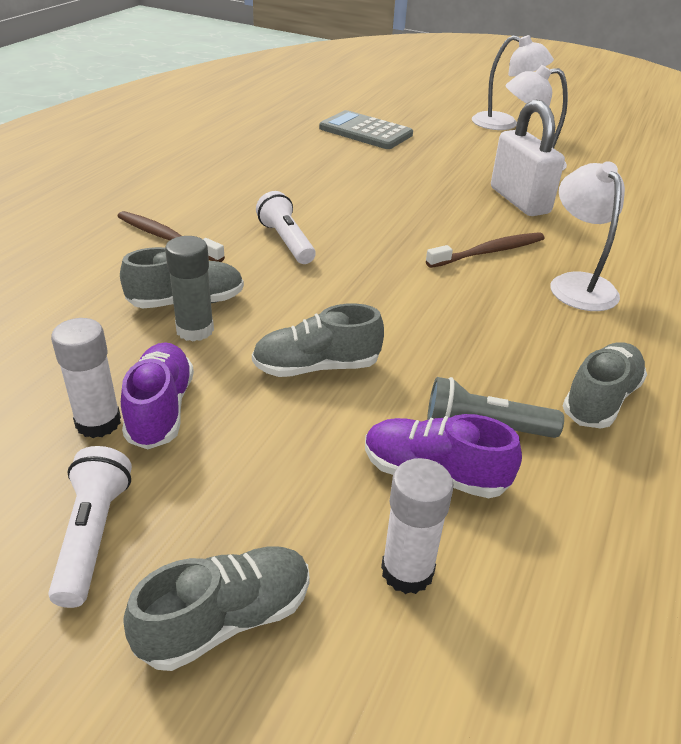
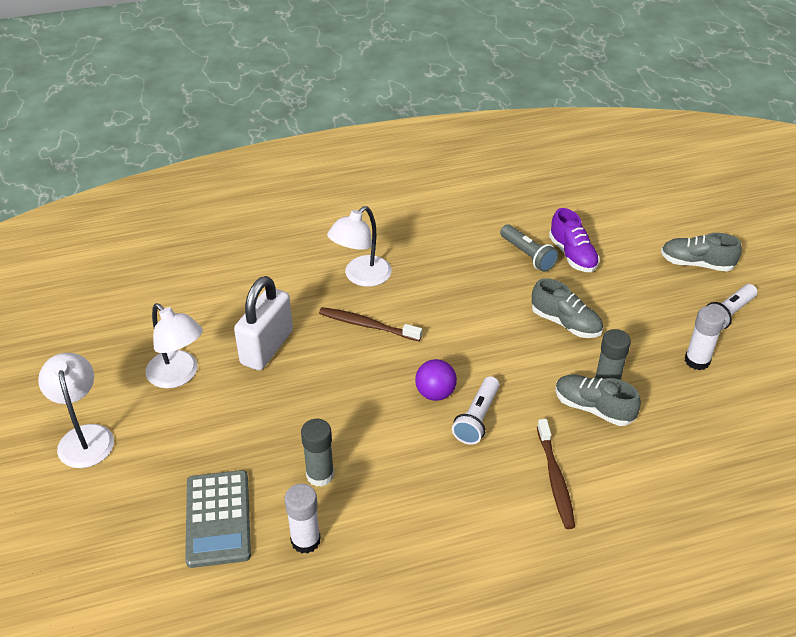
camera: 130 degrees left, 5 degrees up
purple shoe [121,342,194,449] -> none
white glue stick [381,458,453,594] -> white glue stick moved to [285,484,321,554]
grey shoe [563,342,647,428] -> none
none -> grey glue stick [301,419,334,487]
none -> purple ball [415,359,457,401]

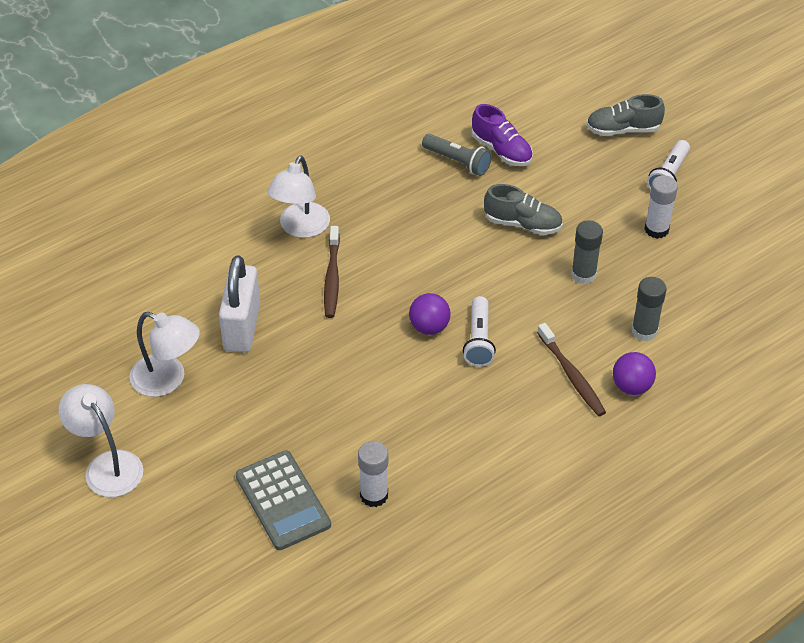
camera: 20 degrees left, 5 degrees up
grey glue stick [301,419,334,487] -> grey glue stick moved to [632,277,666,341]
brown toothbrush [319,307,422,341] -> brown toothbrush turned 90 degrees counterclockwise [324,226,340,318]
grey shoe [555,374,641,426] -> none
none -> purple ball [613,352,656,395]

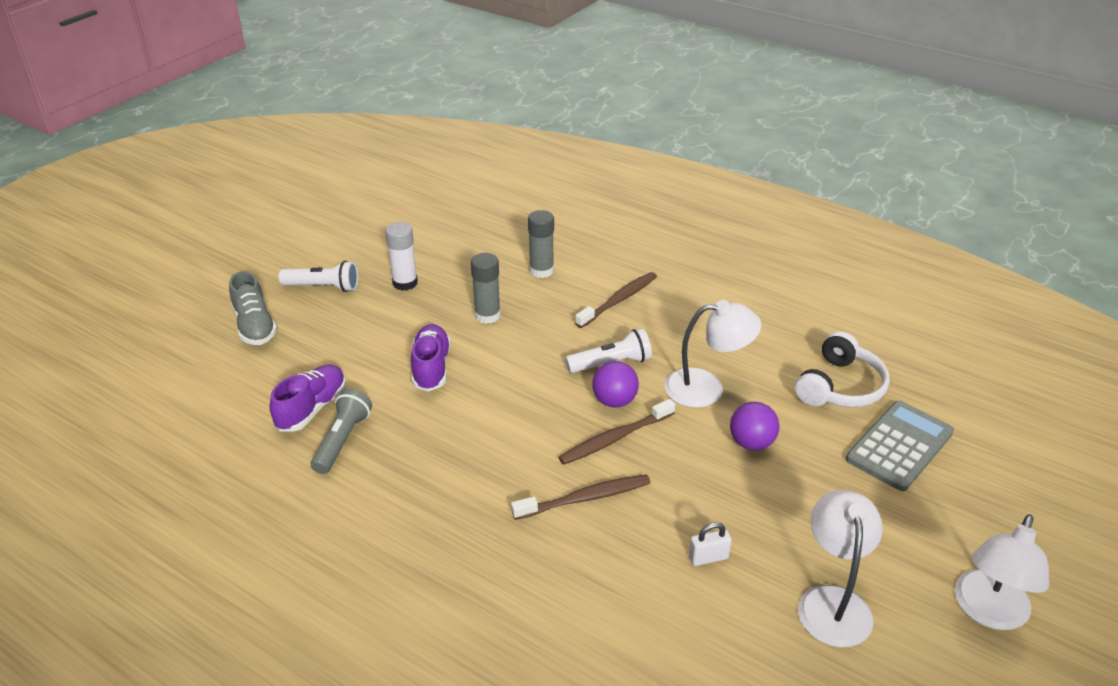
camera: 110 degrees left, 10 degrees down
white padlock [219,255,261,353] -> white padlock [689,522,732,566], size x0.42
white lamp [267,155,330,238] -> white lamp moved to [664,300,761,408]
white glue stick [358,441,388,507] -> white headphones [795,331,890,407]
grey shoe [484,184,563,235] -> purple shoe [411,324,451,392]
purple ball [613,352,656,395] -> purple ball moved to [730,402,780,450]
none -> brown toothbrush [558,399,675,465]

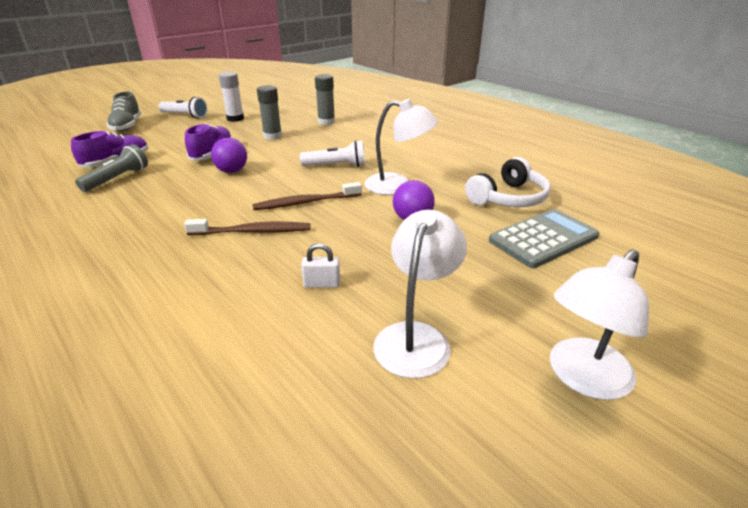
camera: 15 degrees right, 5 degrees down
brown toothbrush [575,272,657,328] -> none
purple ball [592,361,639,408] -> purple ball moved to [211,138,247,173]

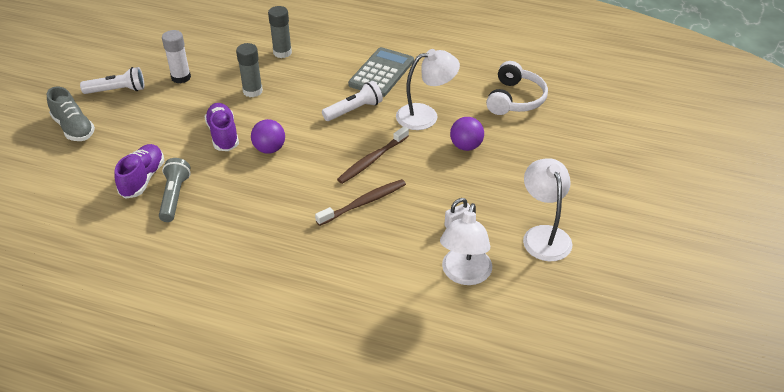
camera: 30 degrees left, 10 degrees up
grey calculator [489,209,599,268] -> grey calculator moved to [348,47,414,97]
white lamp [550,250,649,400] -> white lamp moved to [440,203,492,285]

